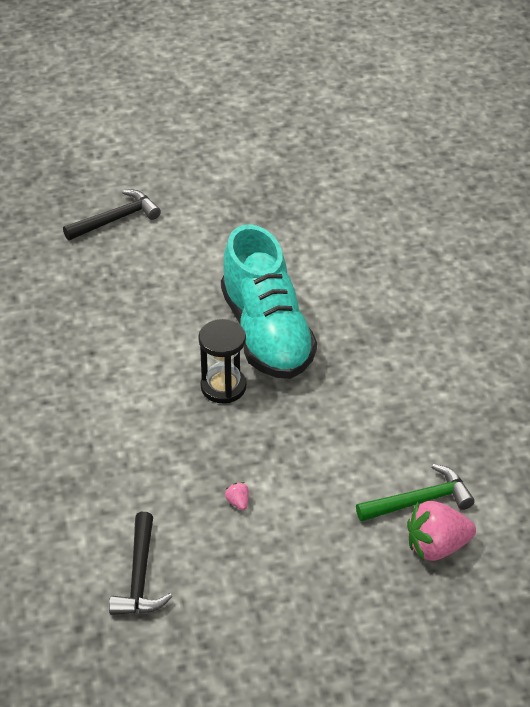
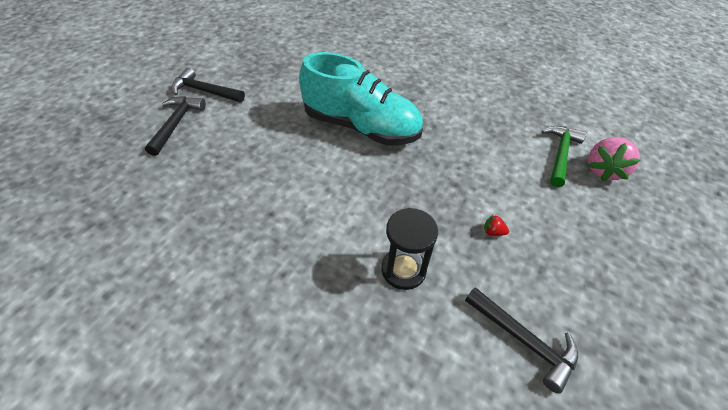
camera: 50 degrees left, 5 degrees up
black hourglass [198,319,247,403] -> black hourglass moved to [381,208,438,290]
pink strawberry [225,482,249,510] -> red strawberry [484,215,509,236]
none -> black hammer [171,68,245,102]

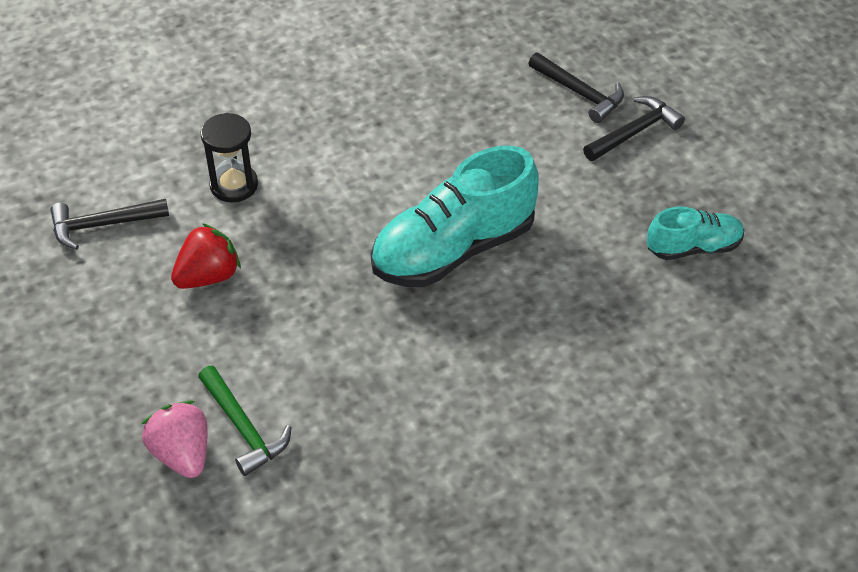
camera: 125 degrees right, 0 degrees up
red strawberry [484,215,509,236] -> red strawberry [171,223,241,289], size x2.34
none -> turquoise shoe [647,207,744,260]

